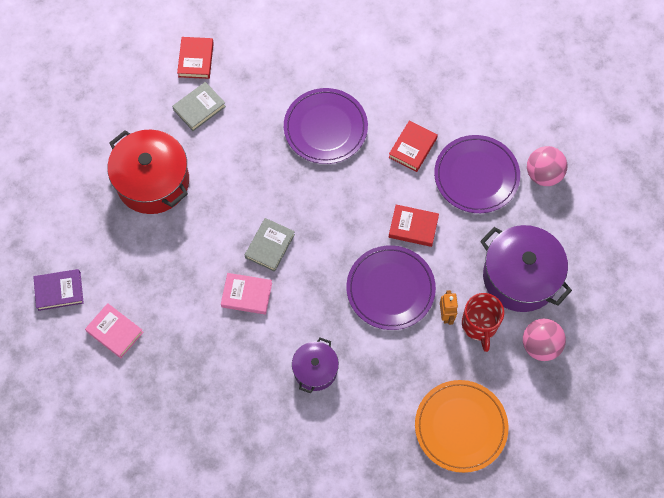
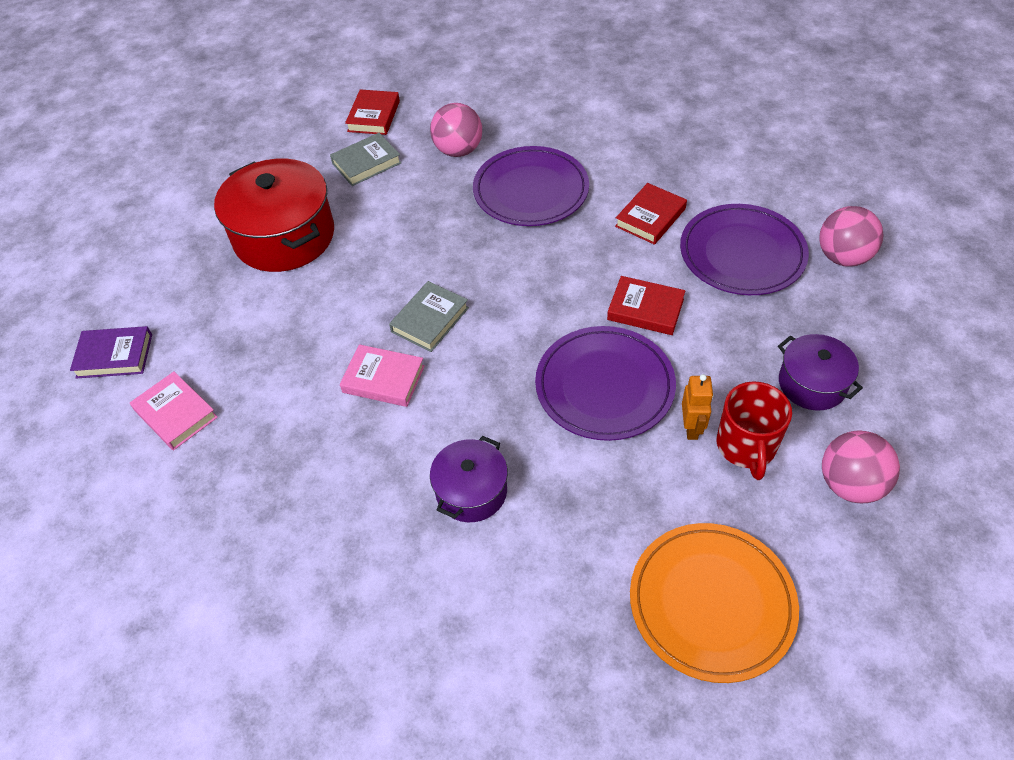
camera: 10 degrees right, 15 degrees down
purple pot [480,225,572,312] -> purple pot [778,334,863,410], size x0.56
none -> pink ball [430,103,482,157]

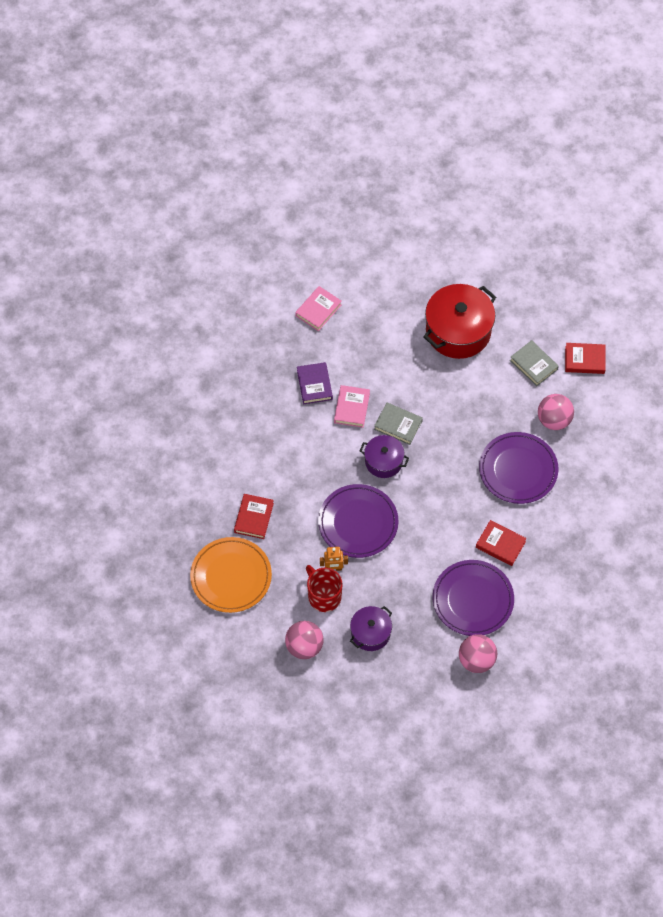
camera: 80 degrees right, 10 degrees up
purple book [70,326,152,379] -> purple book moved to [297,362,333,404]
purple pot [430,436,508,522] -> purple pot moved to [360,435,409,478]
red book [607,276,685,335] -> red book moved to [234,494,274,539]
red mug [717,381,792,480] -> red mug turned 60 degrees clockwise [306,565,342,612]

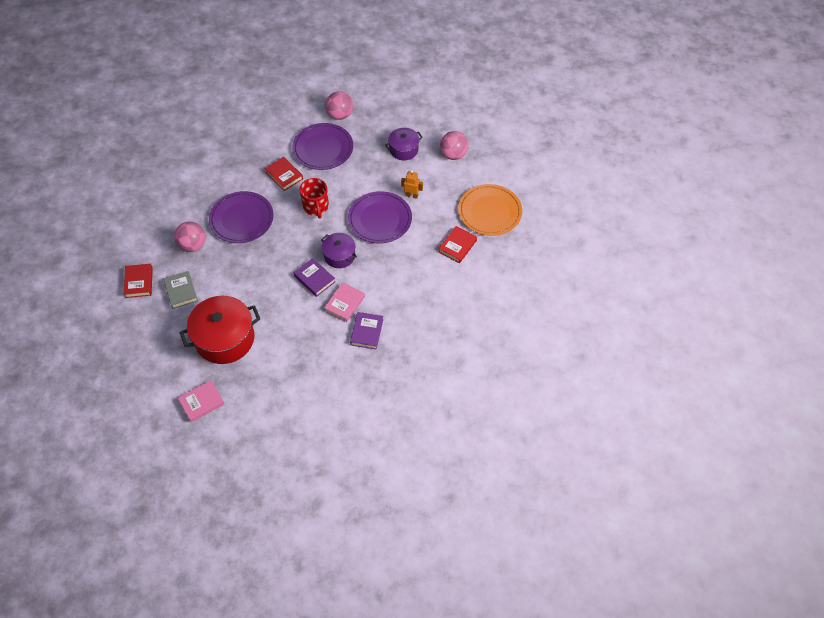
camera: 160 degrees left, 5 degrees down
pink book [295,286,342,331] -> pink book moved to [178,380,225,422]
red mug [306,565,342,612] -> red mug moved to [299,178,329,218]
grey book [374,402,423,445] -> purple book [294,258,335,297]
red book [565,343,606,374] -> red book turned 60 degrees clockwise [124,264,153,298]

